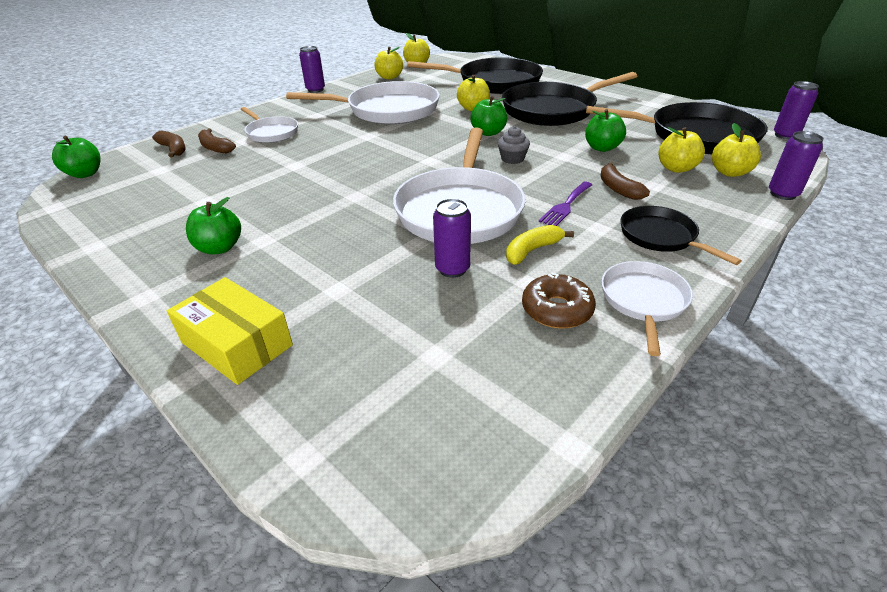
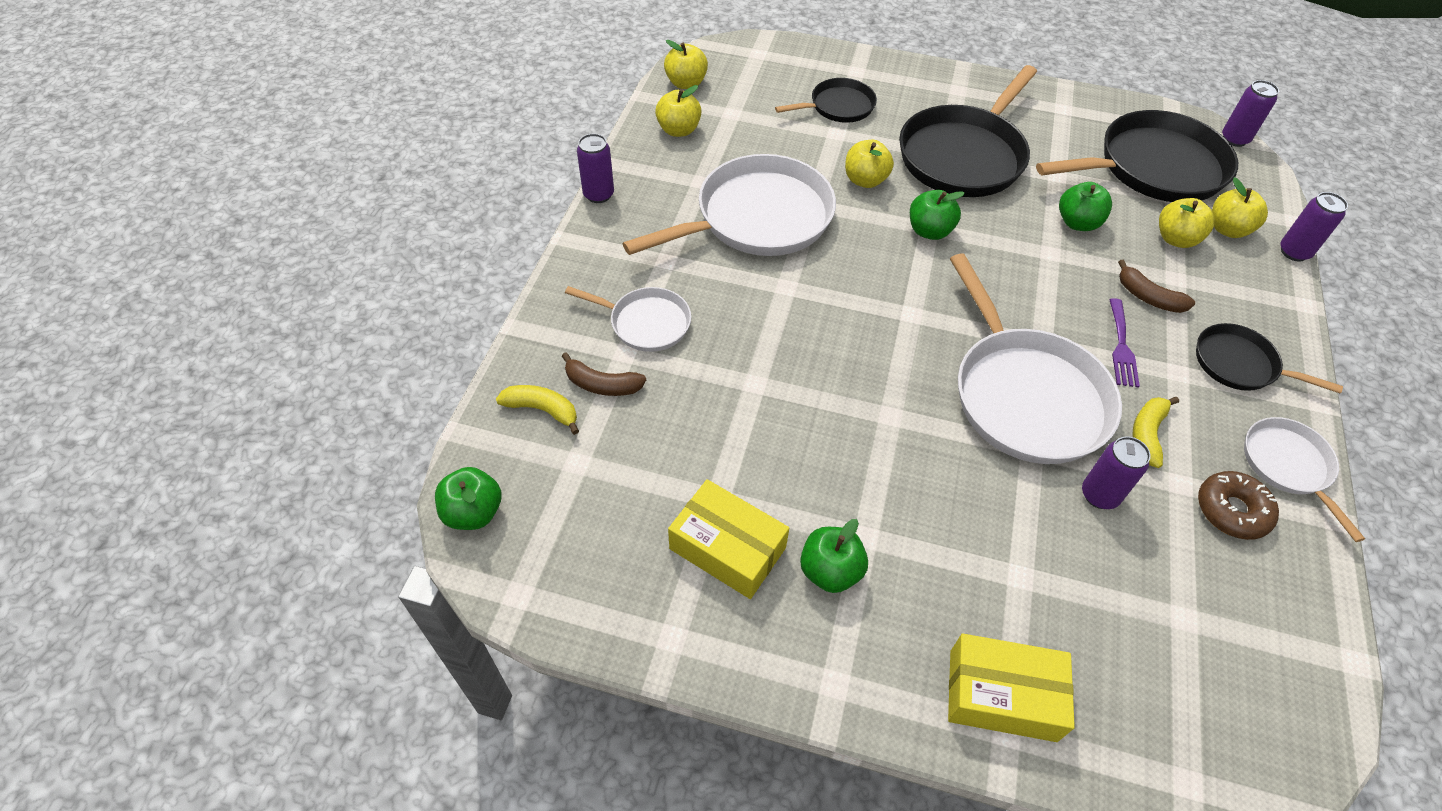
camera: 30 degrees left, 15 degrees up
brown banana [152,131,186,157] -> yellow banana [496,385,579,435]
black pan [407,57,543,94] -> black pan [775,78,877,123], size x0.53
grey cupcake [498,126,530,164] -> none
none -> yellow box [668,479,789,599]

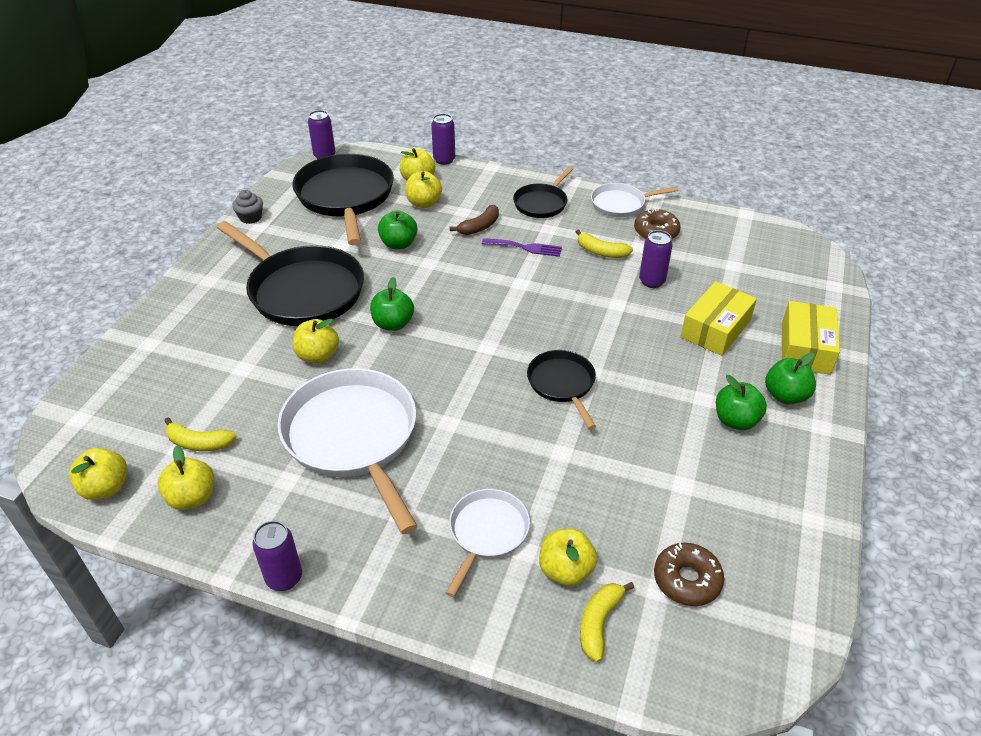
camera: 85 degrees left, 10 degrees down
green apple [435,467,502,530] -> green apple moved to [765,353,816,405]
brown banana [562,352,646,396] -> yellow apple [539,529,597,586]
yellow box [668,479,789,599] -> yellow box moved to [681,281,757,356]
black pan [775,78,877,123] -> black pan moved to [527,350,596,429]
white pan [950,253,1122,464] -> none
none -> yellow banana [164,417,237,451]
none -> grey cupcake [232,190,263,224]
none -> brown donut [654,543,724,606]

